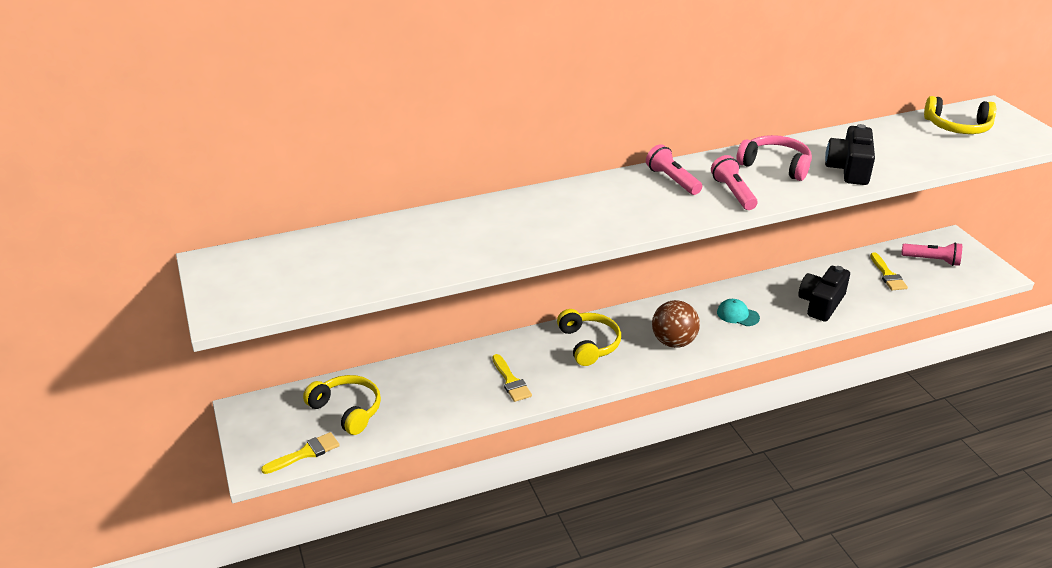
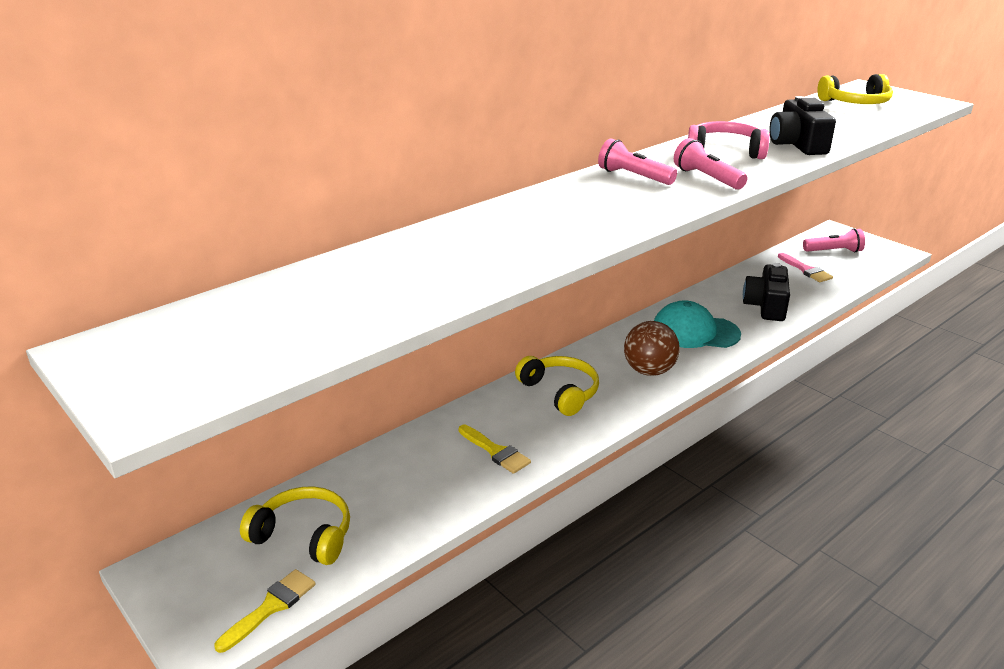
camera: 20 degrees left, 5 degrees down
turquoise cap [717,299,760,326] -> turquoise cap [654,300,741,348], size x1.83
yellow brush [870,252,908,290] -> pink brush [778,253,833,282]

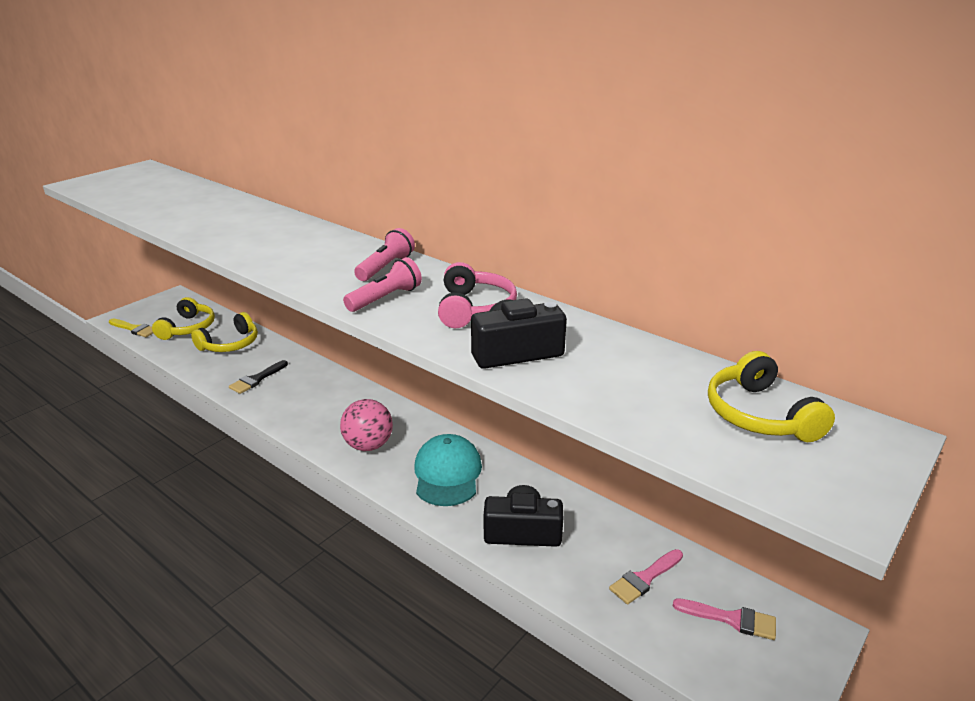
camera: 80 degrees right, 0 degrees up
yellow brush [459,425,531,474] -> black brush [229,360,288,394]
yellow headphones [515,356,599,416] -> yellow headphones moved to [191,312,258,352]
brown ball [624,321,680,376] -> pink ball [340,399,393,451]
pink flashlight [803,228,865,252] -> pink brush [673,598,776,640]

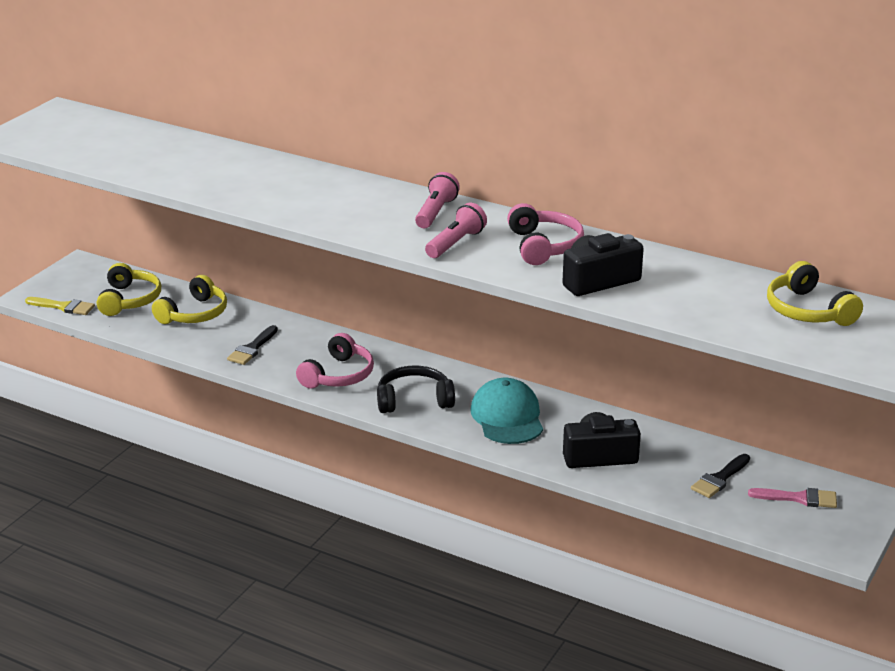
camera: 10 degrees left, 0 degrees up
pink ball [340,399,393,451] -> black headphones [377,366,455,413]
pink brush [609,549,683,605] -> black brush [691,454,750,498]
none -> pink headphones [296,333,374,389]

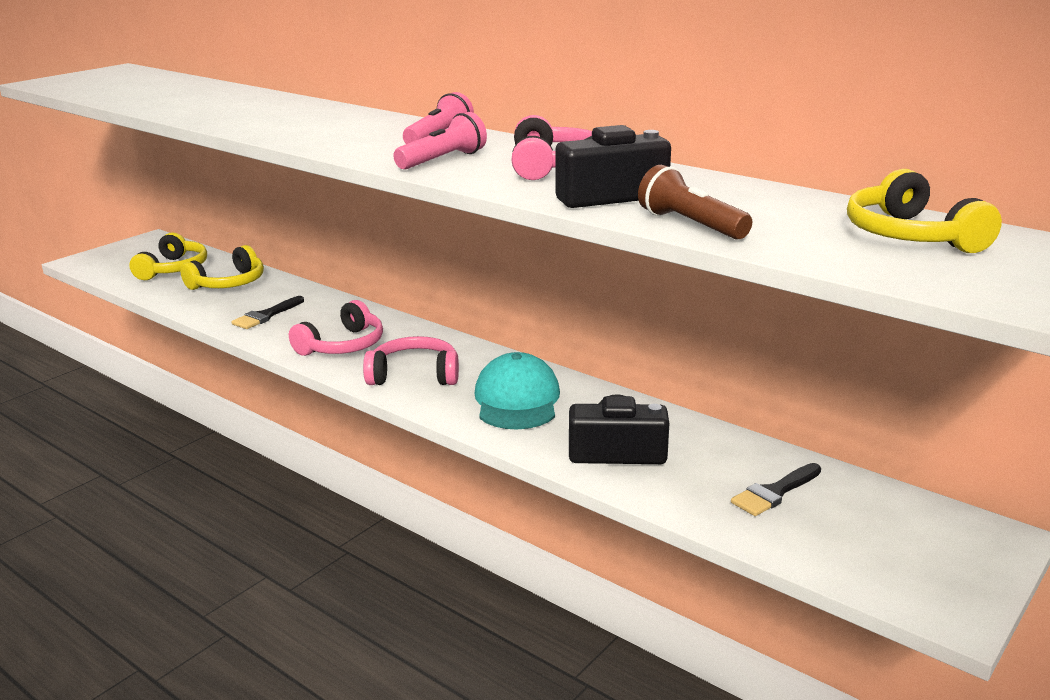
camera: 10 degrees right, 5 degrees down
yellow brush [25,297,95,315] -> none
black headphones [377,366,455,413] -> pink headphones [363,336,459,385]
pink brush [748,488,837,508] -> none
none -> brown flashlight [638,165,752,239]

